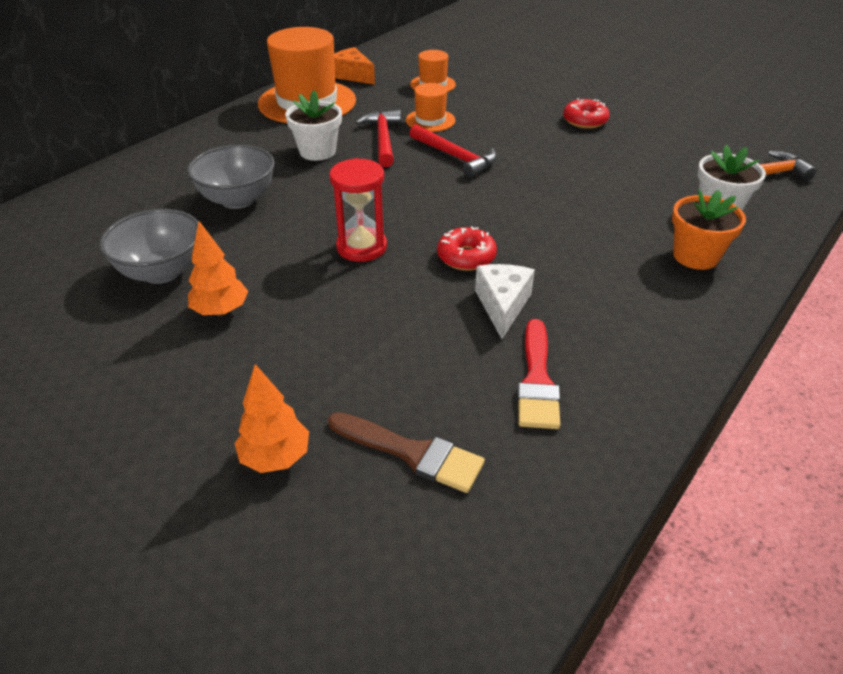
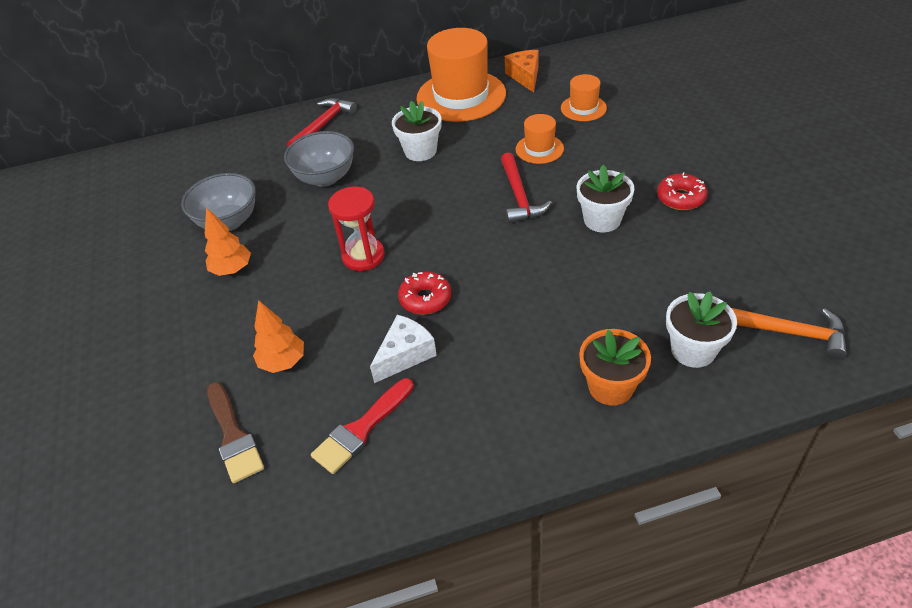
camera: 40 degrees right, 5 degrees up
orange tree [234,364,309,473] -> orange tree moved to [253,300,304,373]
red hammer [355,110,401,167] -> red hammer moved to [287,98,357,147]
none -> white flower pot [576,165,634,232]

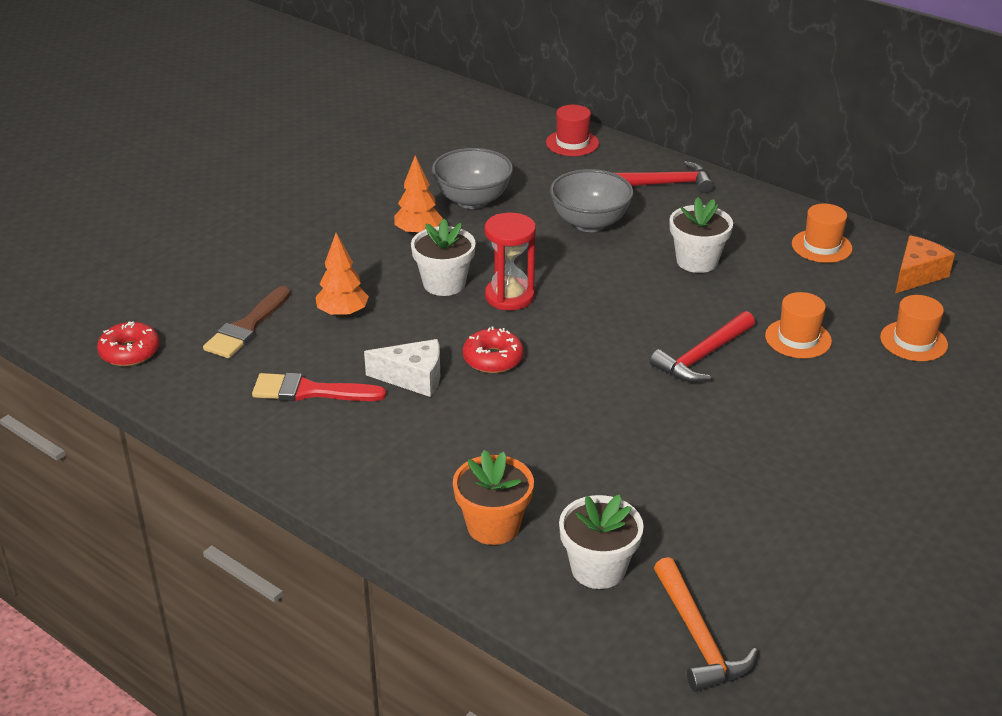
camera: 50 degrees right, 10 degrees down
orange hat [417,28,506,122] -> orange hat [792,204,852,263], size x0.49
white flower pot [576,165,634,232] -> white flower pot moved to [411,219,476,296]
red donut [657,172,707,210] -> red donut moved to [97,322,160,366]
none -> red hat [546,105,599,156]

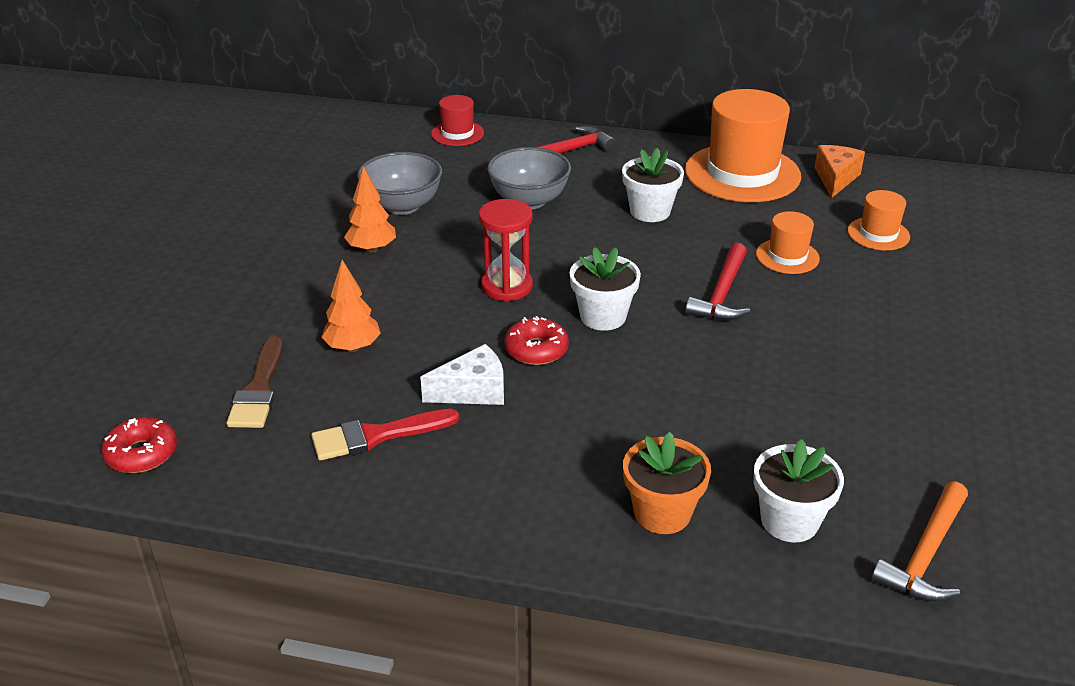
camera: 25 degrees left, 0 degrees up
white flower pot [411,219,476,296] -> white flower pot moved to [570,247,641,331]
orange hammer [654,557,758,692] -> orange hammer turned 75 degrees clockwise [871,481,968,602]
orange hat [792,204,852,263] -> orange hat [685,89,801,202], size x2.05

